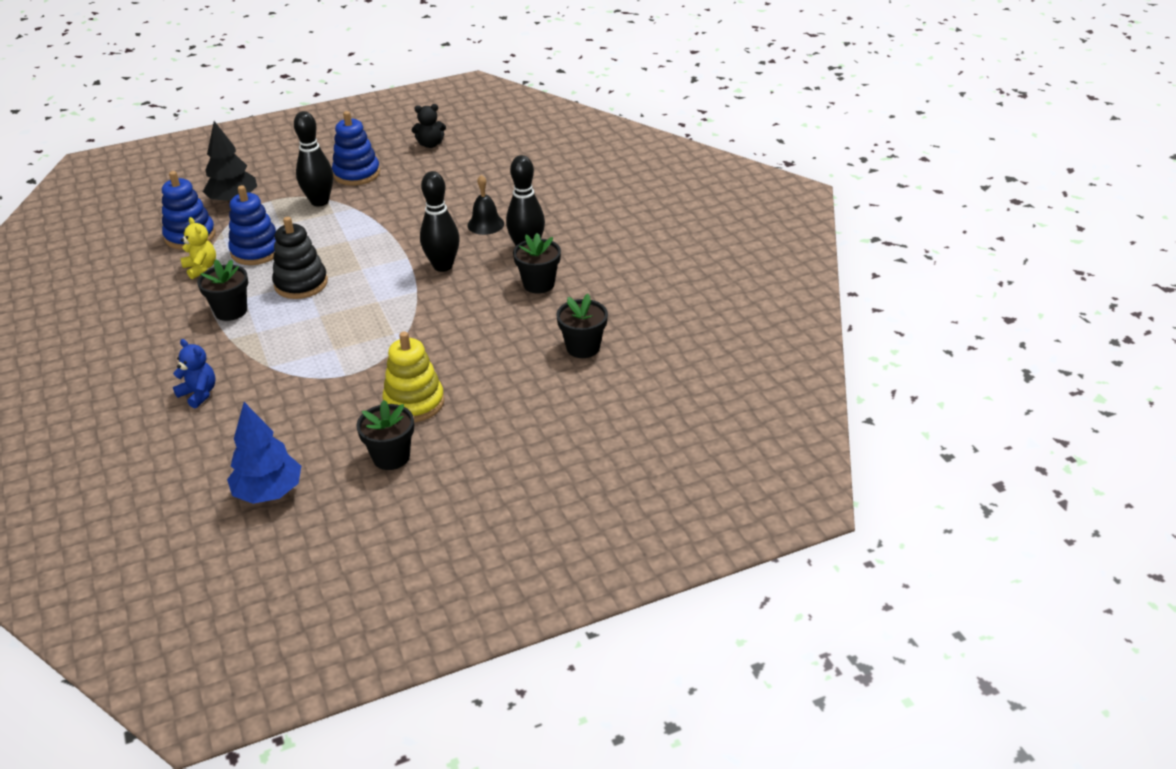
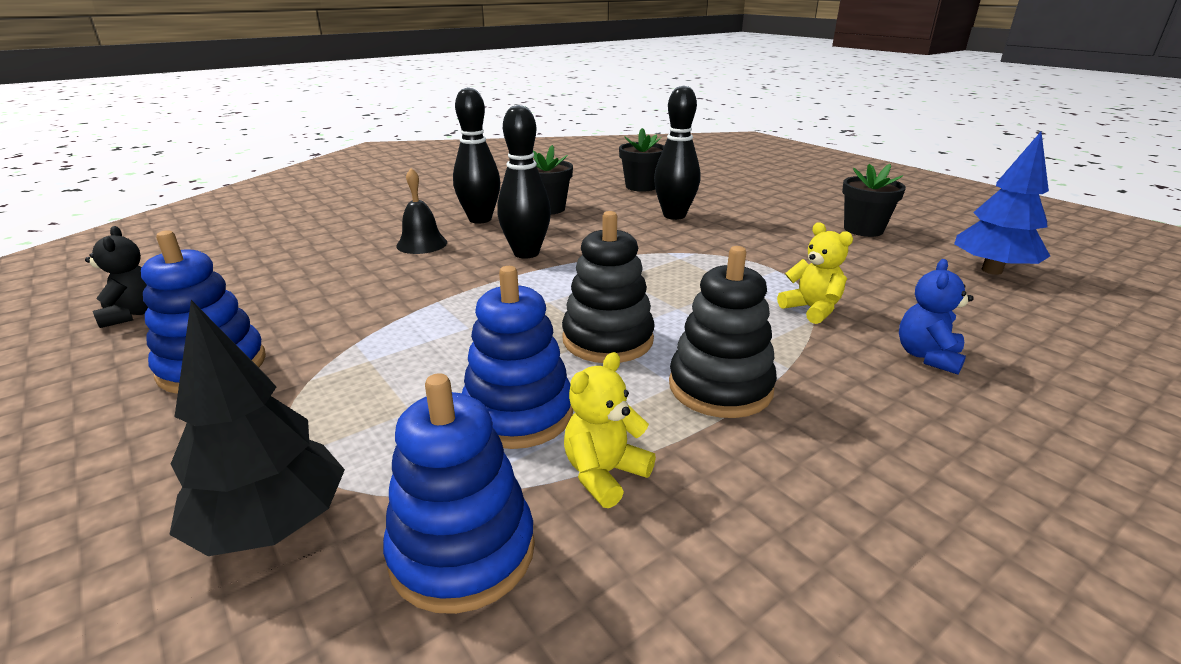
camera: 105 degrees left, 10 degrees down
black flower pot [197,259,248,321] -> black stacking toy [669,246,777,418]
black bowling pin [294,111,333,207] -> black bowling pin moved to [654,85,700,220]
yellow stacking toy [383,331,444,422] -> none
none -> yellow teddy bear [777,222,853,324]

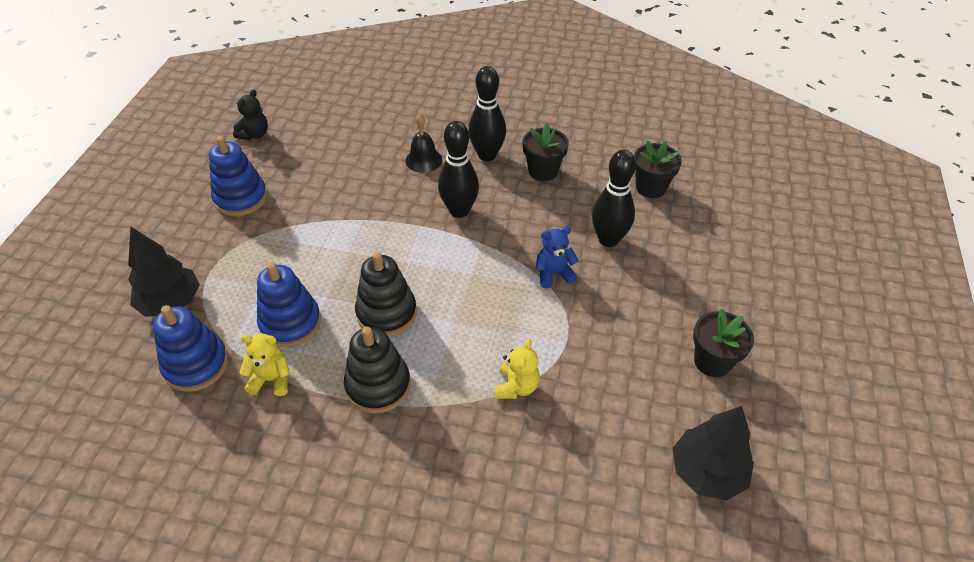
camera: 50 degrees right, 20 degrees up
blue teddy bear [899,259,974,375] -> blue teddy bear moved to [536,226,579,288]
blue tree [954,132,1050,275] -> black tree [673,406,754,500]

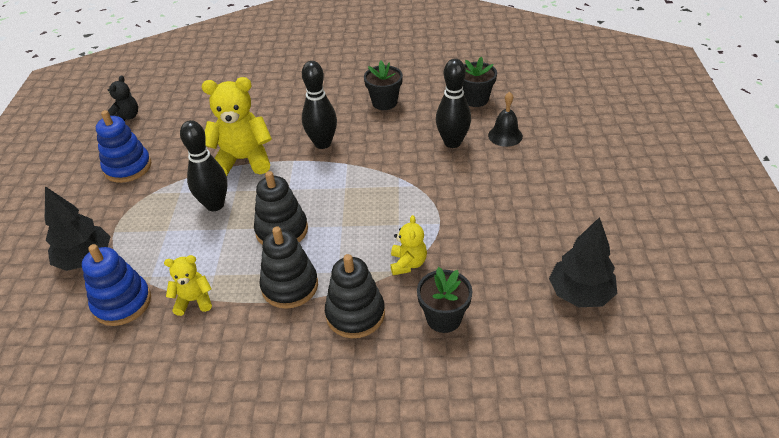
camera: 10 degrees left, 5 degrees down
blue stacking toy [257,262,321,347] -> none
black bell [405,114,442,173] -> black bell moved to [488,92,523,147]
black bowling pin [468,66,506,161] -> black bowling pin moved to [180,120,228,211]
blue teddy bear [536,226,579,288] -> none
black flower pot [693,309,754,377] -> black flower pot moved to [417,267,472,333]
none -> yellow teddy bear [202,77,272,176]
none -> black stacking toy [325,254,385,338]

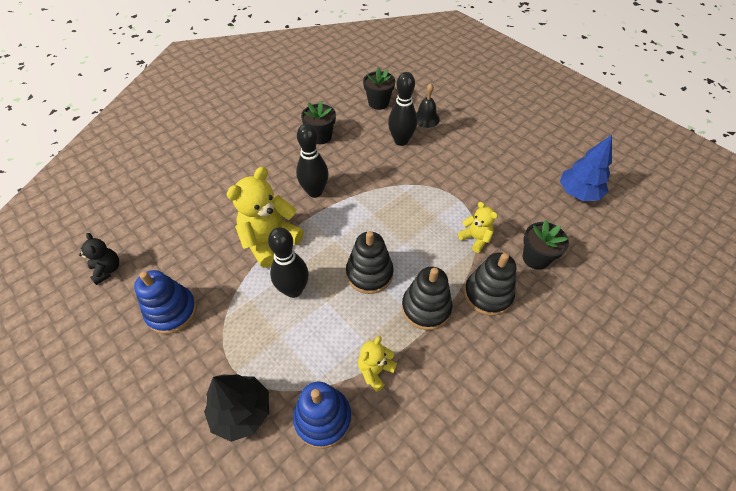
camera: 45 degrees left, 10 degrees up
black tree [549,217,617,307] -> blue tree [560,135,612,201]

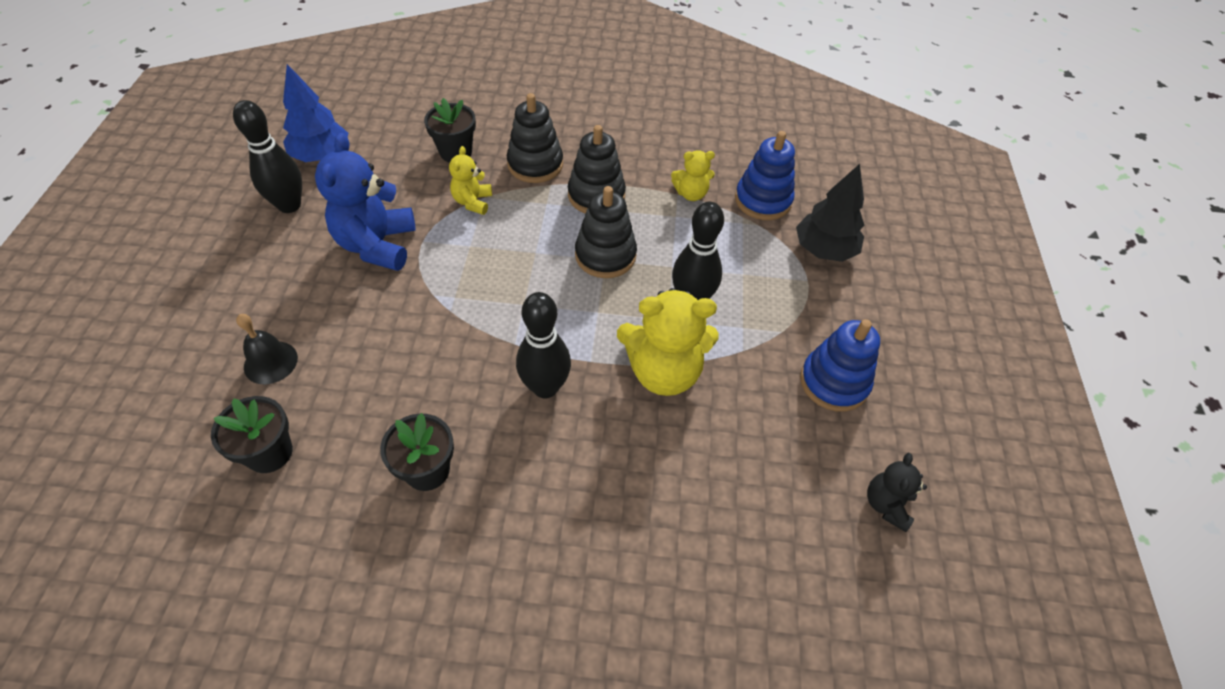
camera: 135 degrees left, 0 degrees up
black bowling pin [388,72,417,146] -> black bowling pin moved to [233,100,302,213]
none -> blue teddy bear [315,133,416,271]

